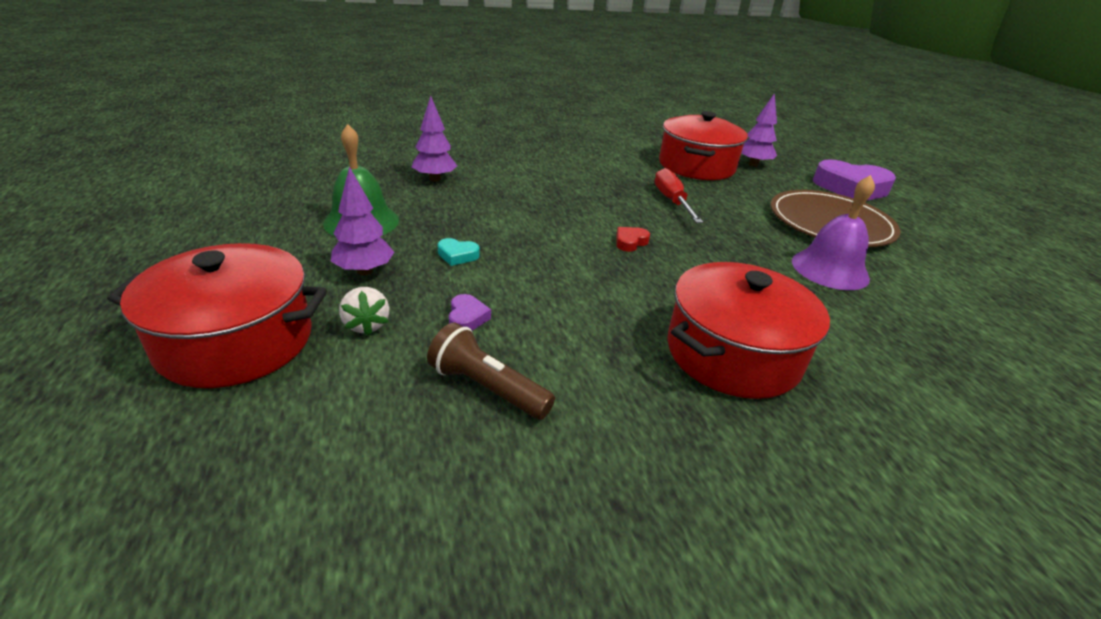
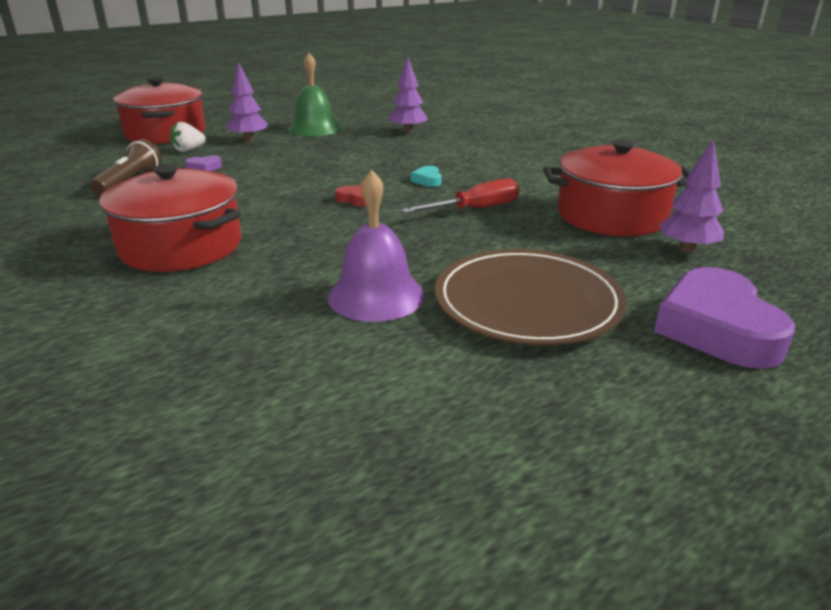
camera: 75 degrees right, 5 degrees down
turquoise heart [437,238,480,266] -> turquoise heart moved to [411,166,442,187]

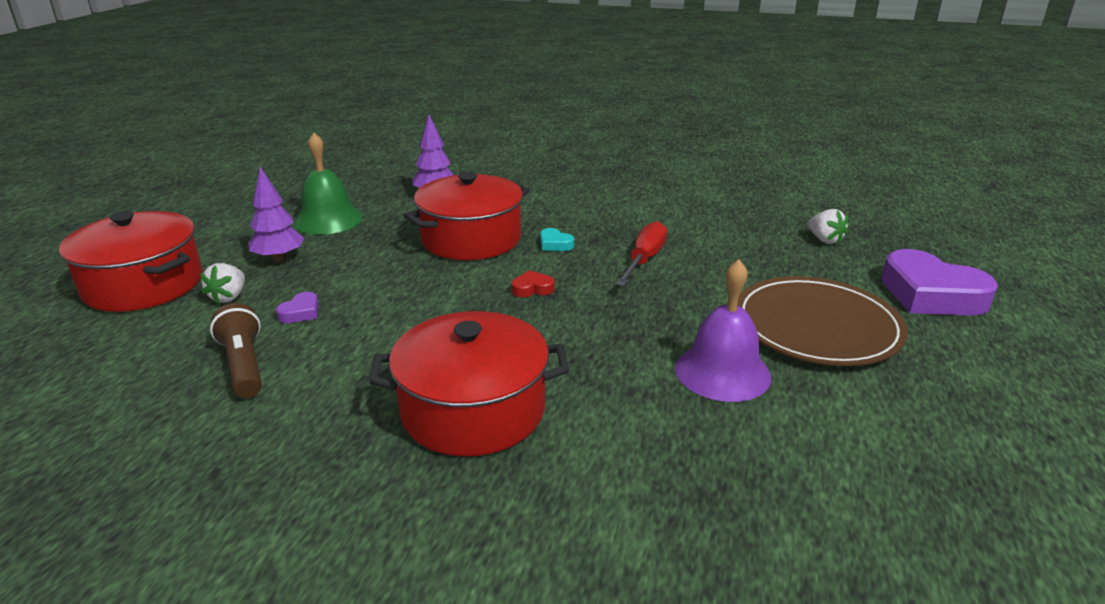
camera: 40 degrees left, 0 degrees up
red pot [543,140,690,236] -> red pot moved to [404,172,530,260]
purple tree [659,139,724,253] -> white strawberry [808,209,848,244]

